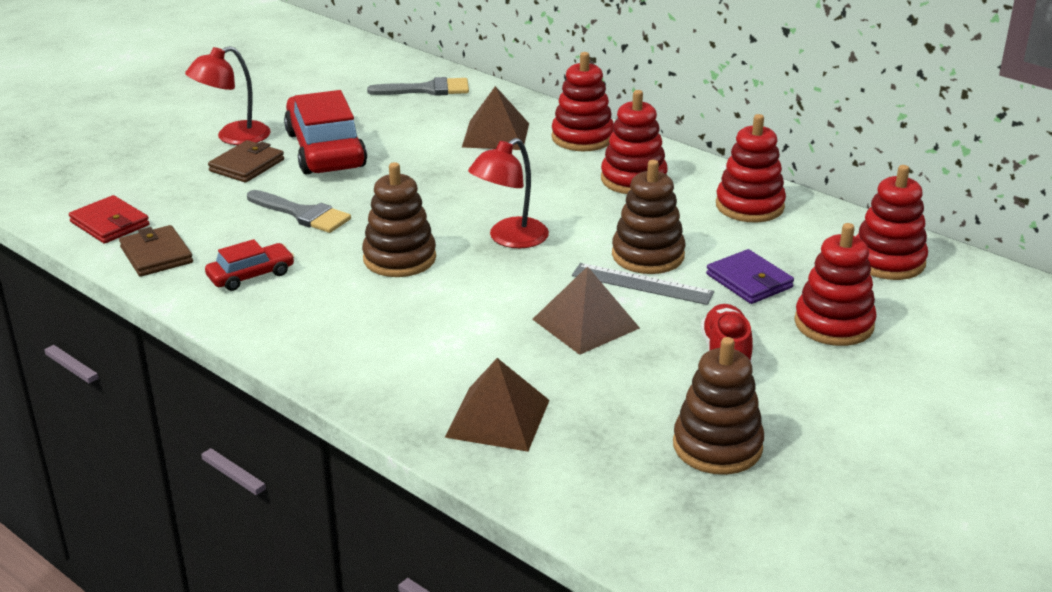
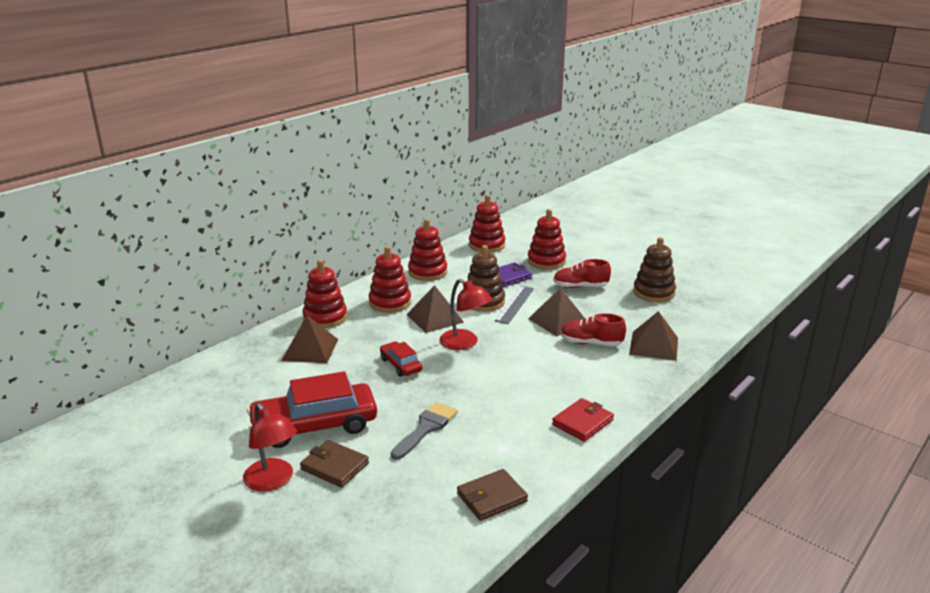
camera: 90 degrees left, 5 degrees down
red wallet [69,195,150,244] -> red wallet moved to [552,398,614,442]
red car [205,239,295,291] -> red car moved to [380,341,423,377]
brown stacking toy [362,162,436,277] -> none
grey brush [367,77,469,96] -> none
none -> brown pyramid [407,285,464,333]
none -> red shoe [561,313,626,346]

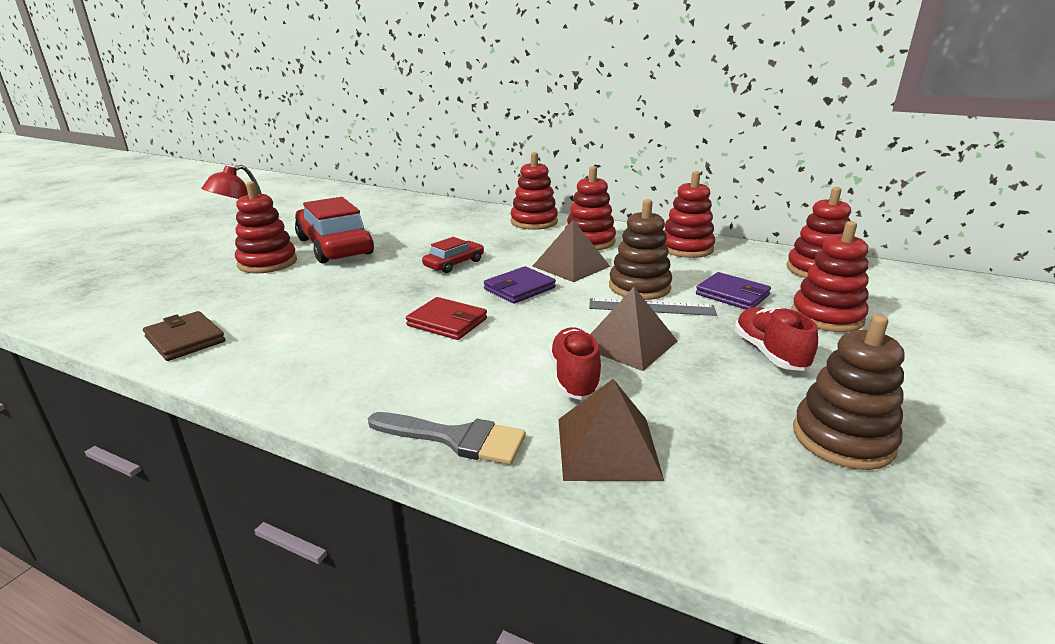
camera: 75 degrees right, 0 degrees up
brown pyramid [282,315,338,363] -> none
brown wallet [300,440,369,488] -> red stacking toy [235,181,297,273]
grey brush [391,402,458,460] -> grey brush moved to [368,412,526,465]
red lamp [440,279,492,350] -> purple wallet [484,266,556,304]
red wallet [552,398,614,442] -> red wallet moved to [406,297,487,340]

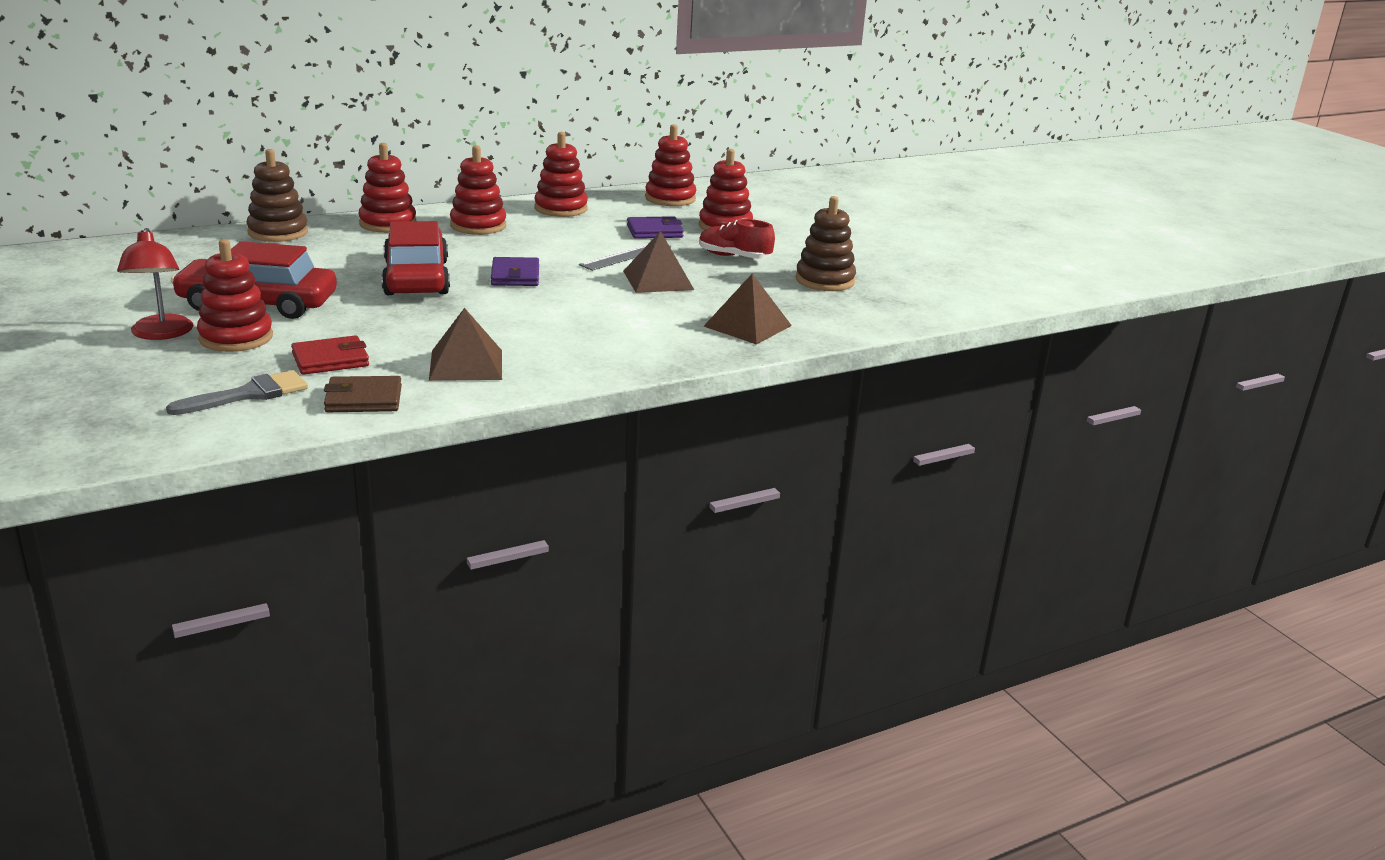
camera: 55 degrees left, 0 degrees up
grey brush [368,412,526,465] -> grey brush moved to [166,370,308,415]
red wallet [406,297,487,340] -> red wallet moved to [291,335,369,375]
red car [422,237,484,273] -> red car [381,221,450,295], size x1.98
brown pyramid [533,220,611,282] -> brown pyramid moved to [429,308,502,381]
red shoe [549,327,601,400] -> none
brown stacking toy [609,199,672,300] -> brown stacking toy moved to [246,149,308,242]

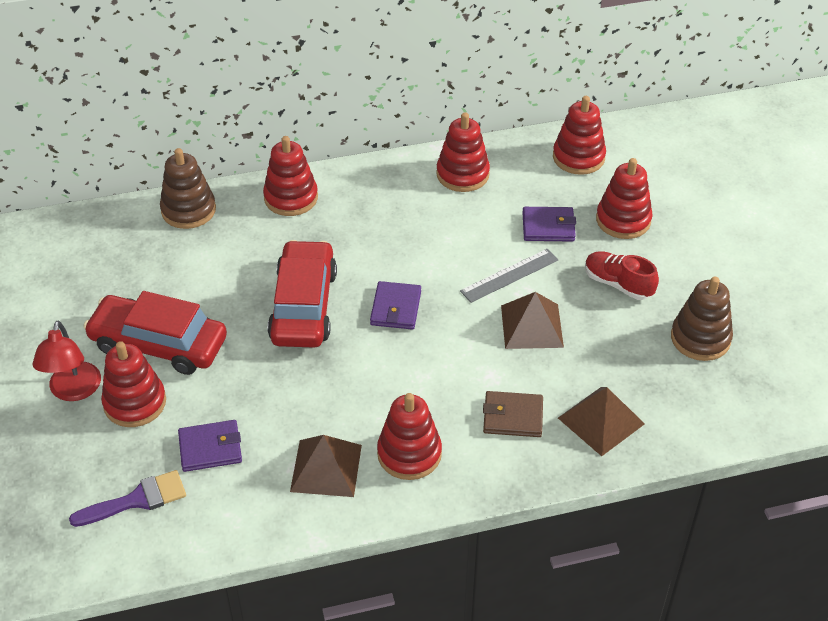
camera: 15 degrees right, 20 degrees up
grey brush [166,370,308,415] -> purple brush [69,470,186,527]
red wallet [291,335,369,375] -> purple wallet [178,420,242,472]
brown wallet [324,376,402,412] -> brown wallet moved to [483,391,543,437]
red stacking toy [450,145,506,235] -> red stacking toy moved to [377,393,442,480]

